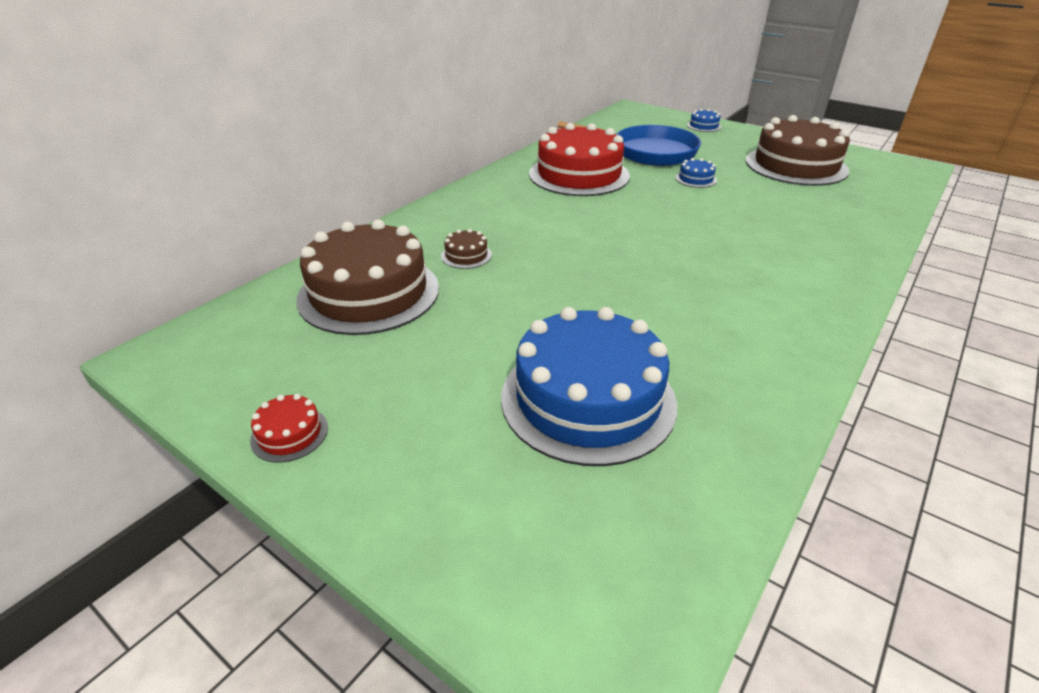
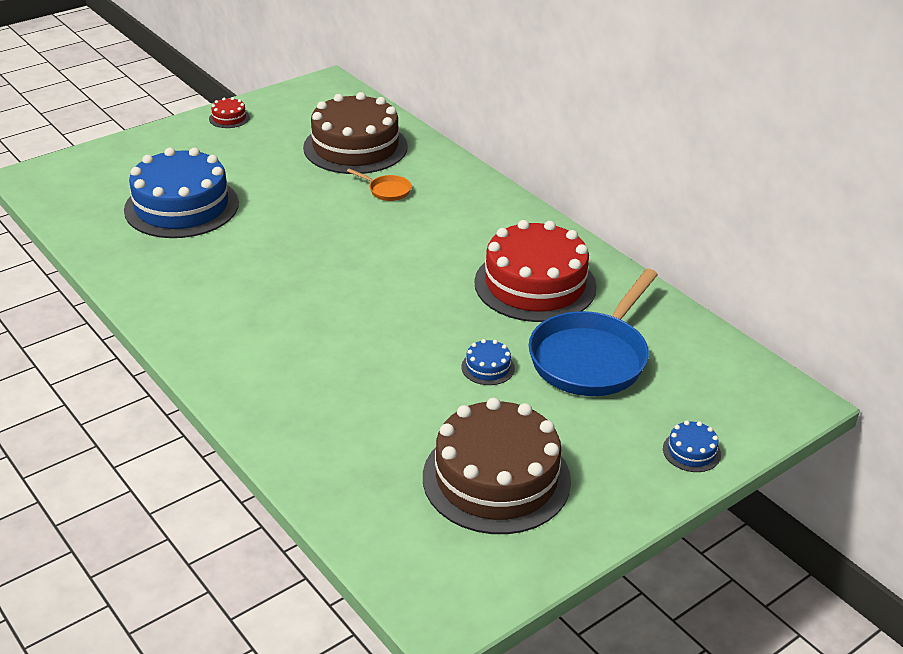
camera: 105 degrees right, 0 degrees up
brown cake [441,229,492,269] -> orange pan [347,169,412,201]

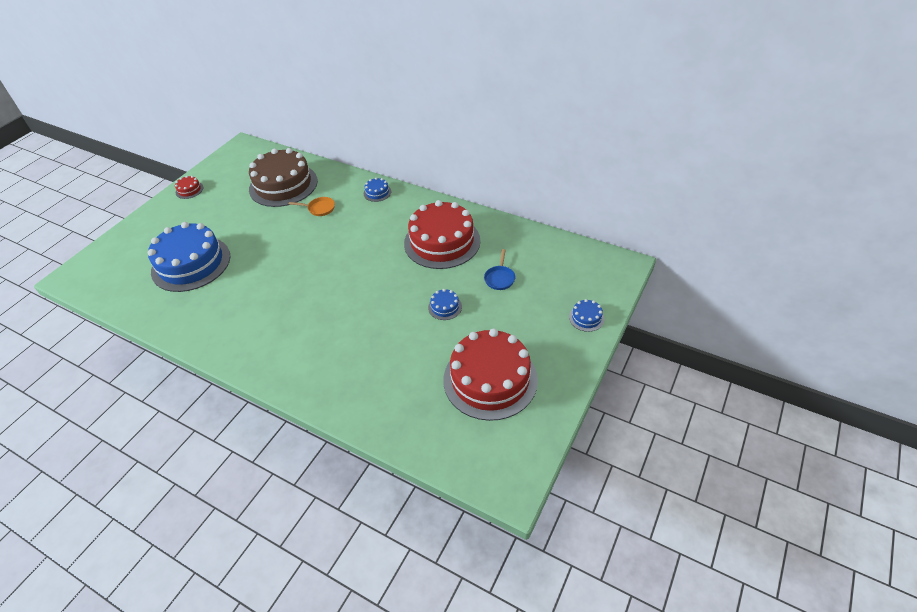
camera: 20 degrees left, 10 degrees up
brown cake [423,398,571,534] -> red cake [443,328,538,421]
blue pan [528,269,658,396] -> blue pan [484,249,515,290], size x0.42
none -> blue cake [364,178,391,202]

